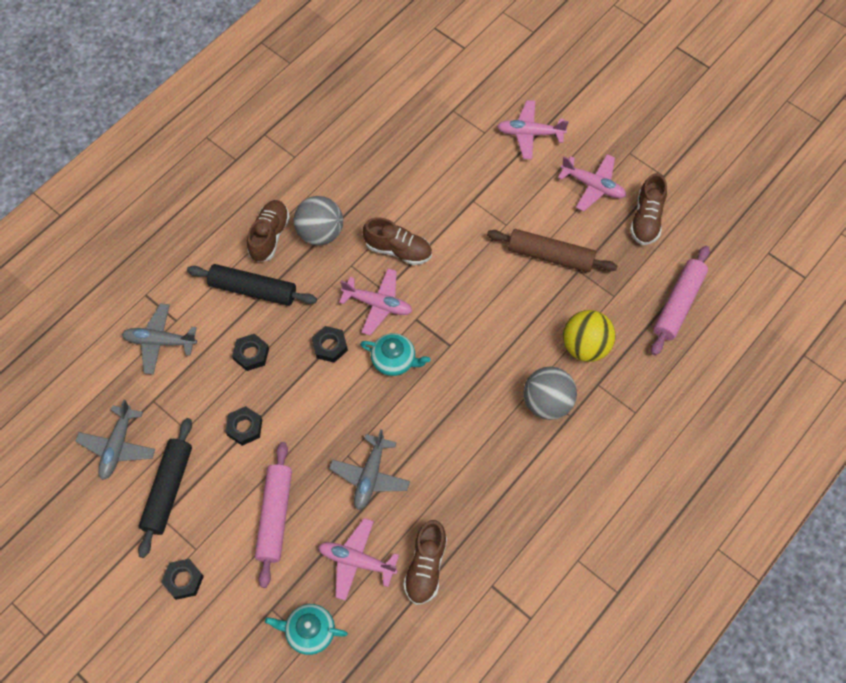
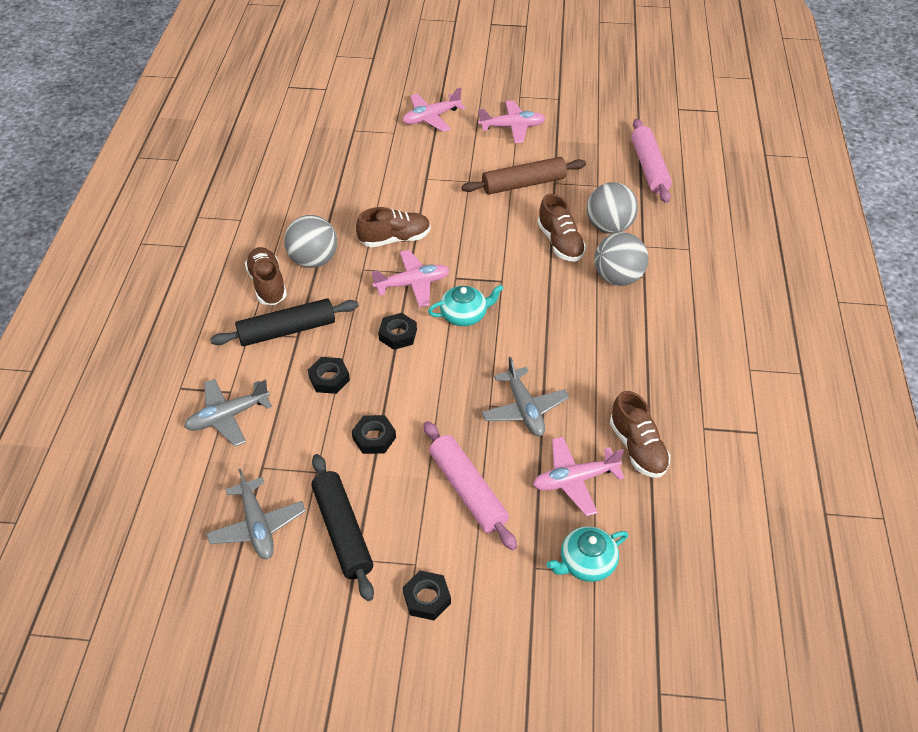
camera: 35 degrees left, 15 degrees down
yellow ball [563,310,615,362] -> grey ball [587,182,638,234]
brown shoe [630,173,667,245] -> brown shoe moved to [538,194,586,261]

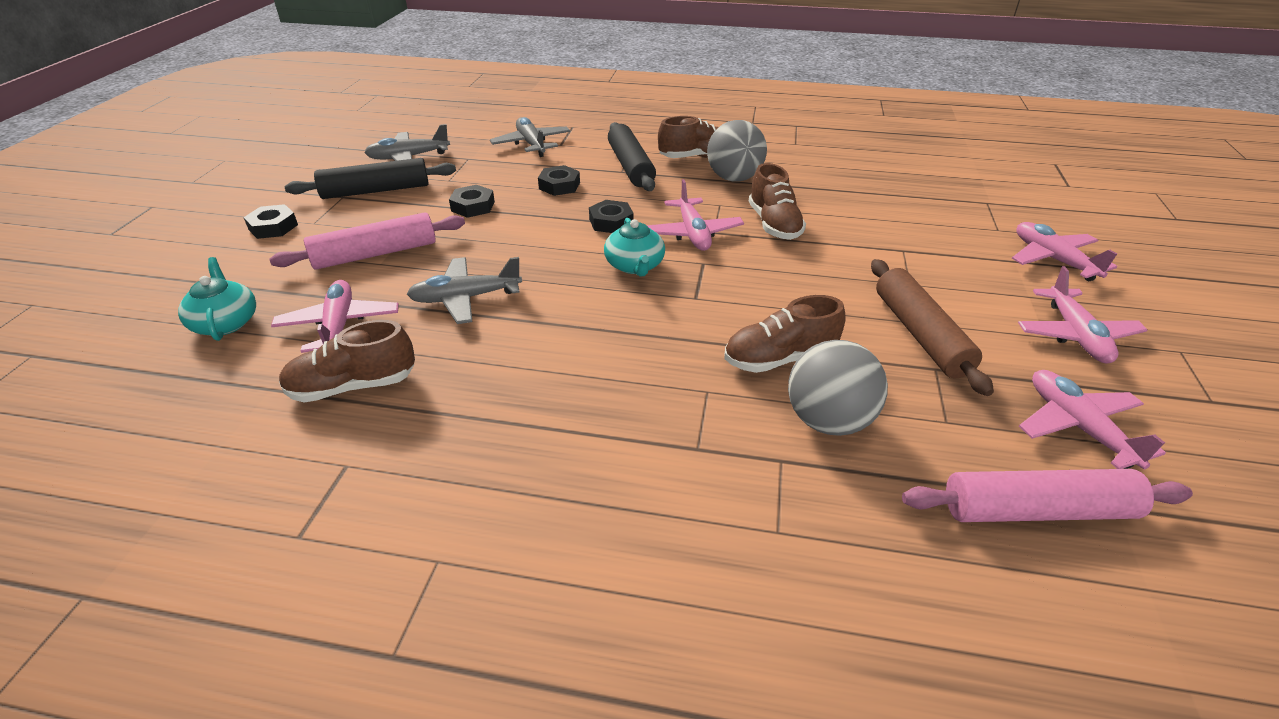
camera: 95 degrees right, 10 degrees down
grey ball [594,232,648,286] -> none
none -> pink plane [1019,370,1166,469]

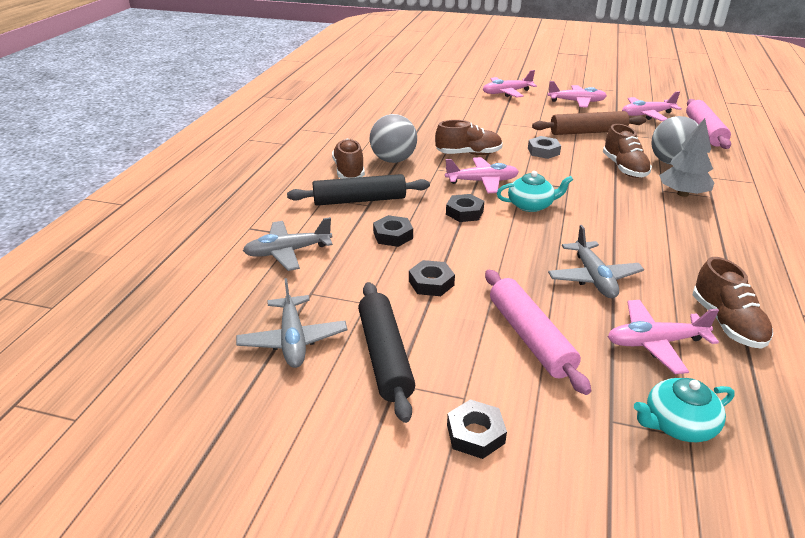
camera: 85 degrees left, 5 degrees down
none -> grey nut [528,136,561,159]
none -> grey tree [659,118,714,197]

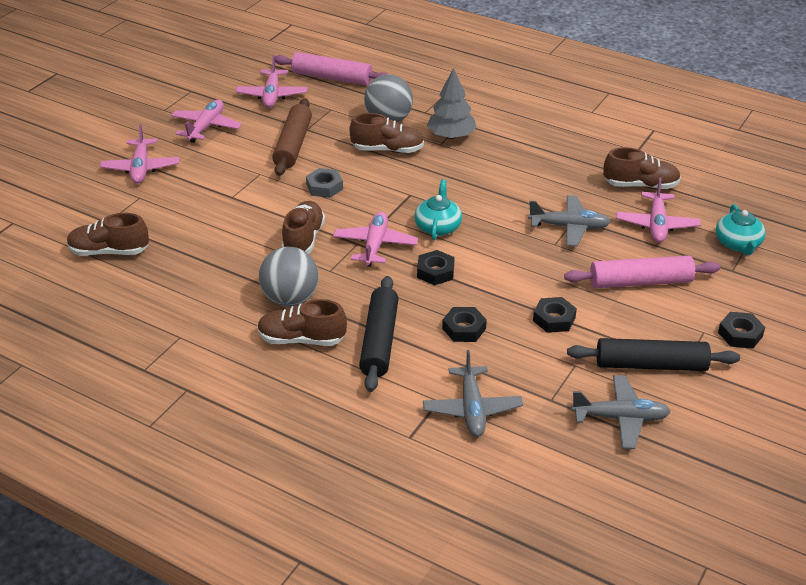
camera: 75 degrees left, 5 degrees up
none -> brown shoe [67,213,149,256]

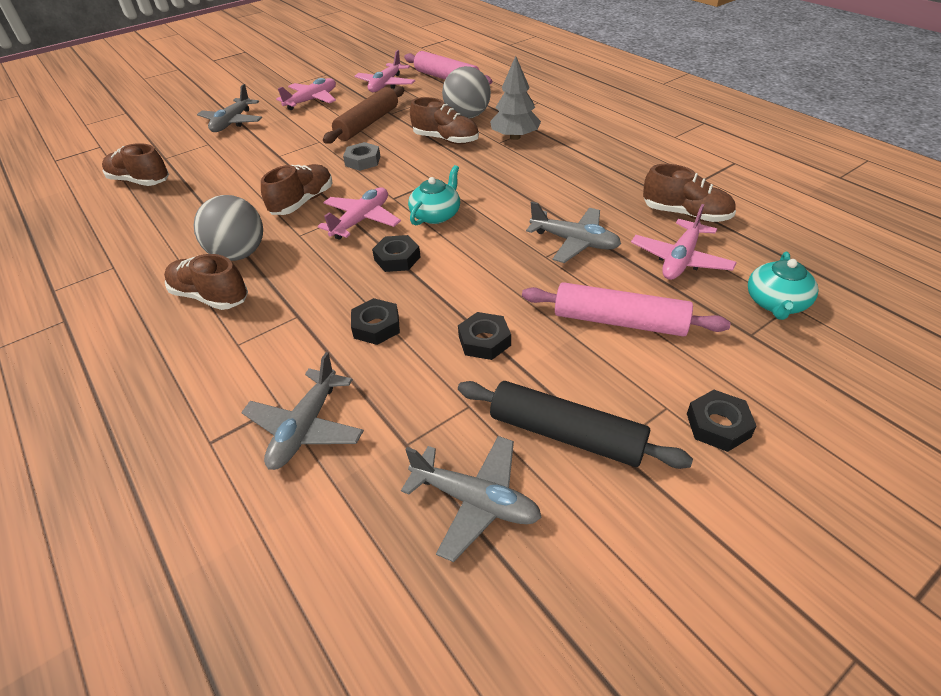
camera: 25 degrees right, 5 degrees up
pink plane [100,124,179,184] -> grey plane [197,84,262,132]
black rolling pin [359,276,399,392] -> none

